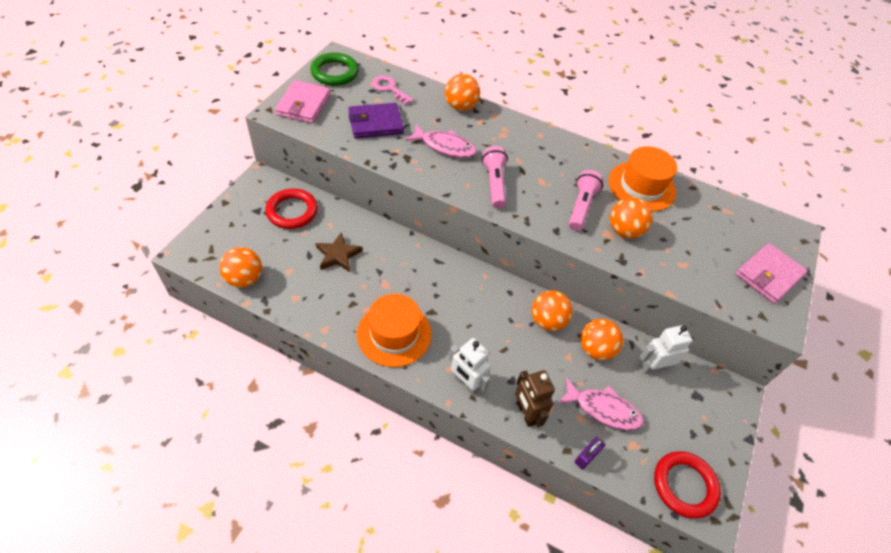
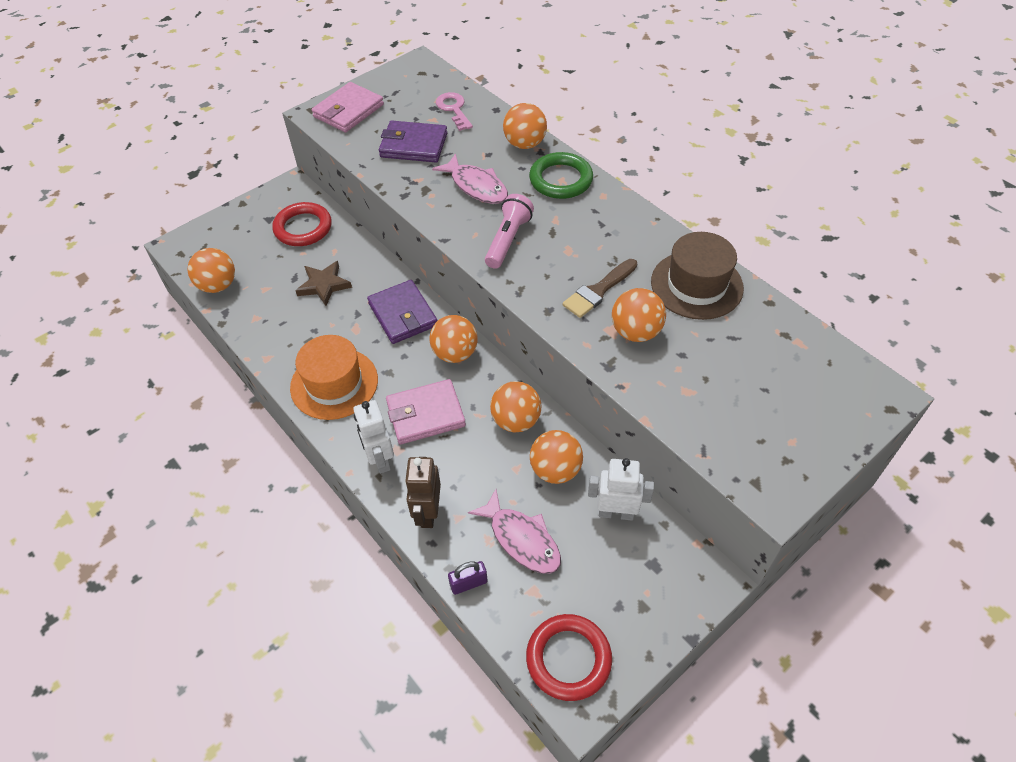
camera: 30 degrees right, 0 degrees up
green ring [310,52,359,86] -> green ring moved to [529,152,593,199]
pink flashlight [569,170,604,231] -> brown brush [562,259,637,318]
orange hat [608,146,677,212] -> brown hat [651,232,744,320]
pink wallet [736,243,807,304] -> pink wallet moved to [386,379,466,444]
none -> purple wallet [367,280,437,344]
none -> orange ball [430,315,478,363]

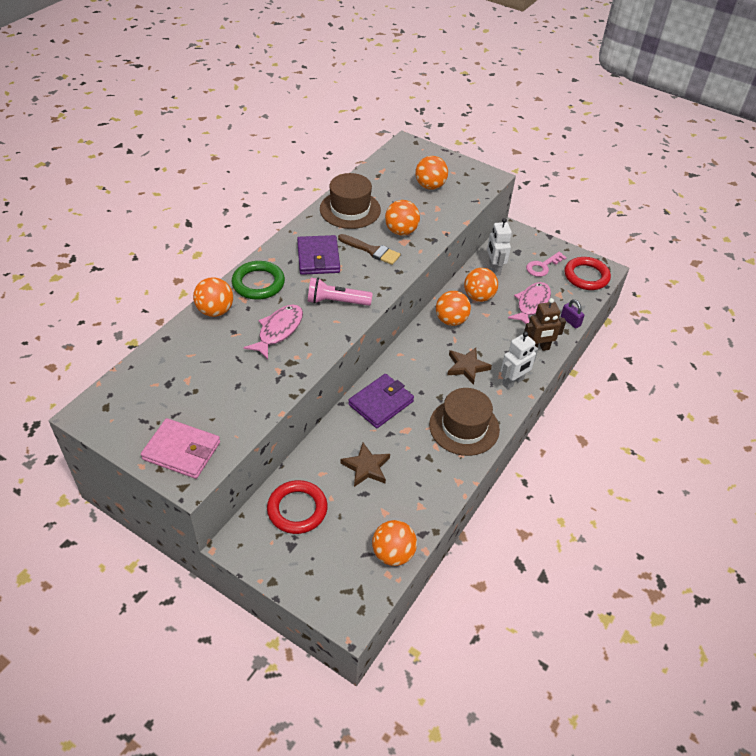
camera: 110 degrees left, 5 degrees down
orange hat [290,335,378,420] -> brown hat [429,388,500,456]
purple wallet [379,121,447,163] -> purple wallet moved to [297,235,340,275]
pink wallet [386,379,466,444] -> brown star [447,348,492,385]
orange ball [430,315,478,363] -> orange ball moved to [415,156,448,190]
pink key [436,92,473,131] -> pink key moved to [526,252,567,277]

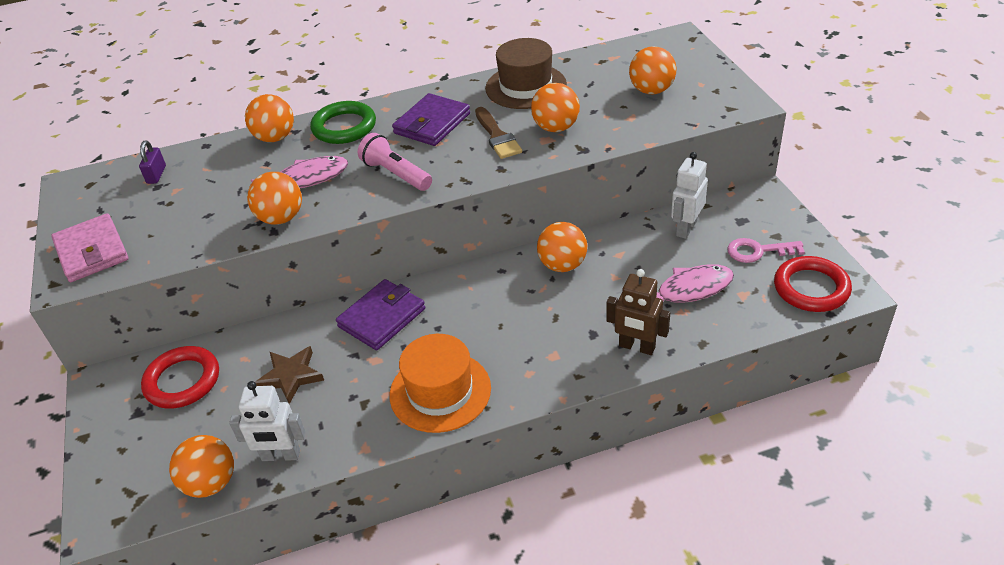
camera: 45 degrees right, 5 degrees down
purple wallet [348,374,414,428] -> purple wallet turned 45 degrees counterclockwise [336,279,425,350]
brown hat [429,388,500,456] -> orange hat [390,334,491,433]
brown star [447,348,492,385] -> none
orange ball [464,268,498,302] -> orange ball moved to [247,172,302,225]
white robot [501,332,538,389] -> white robot moved to [229,381,306,461]
purple padlock [561,299,585,328] -> purple padlock moved to [139,141,166,184]

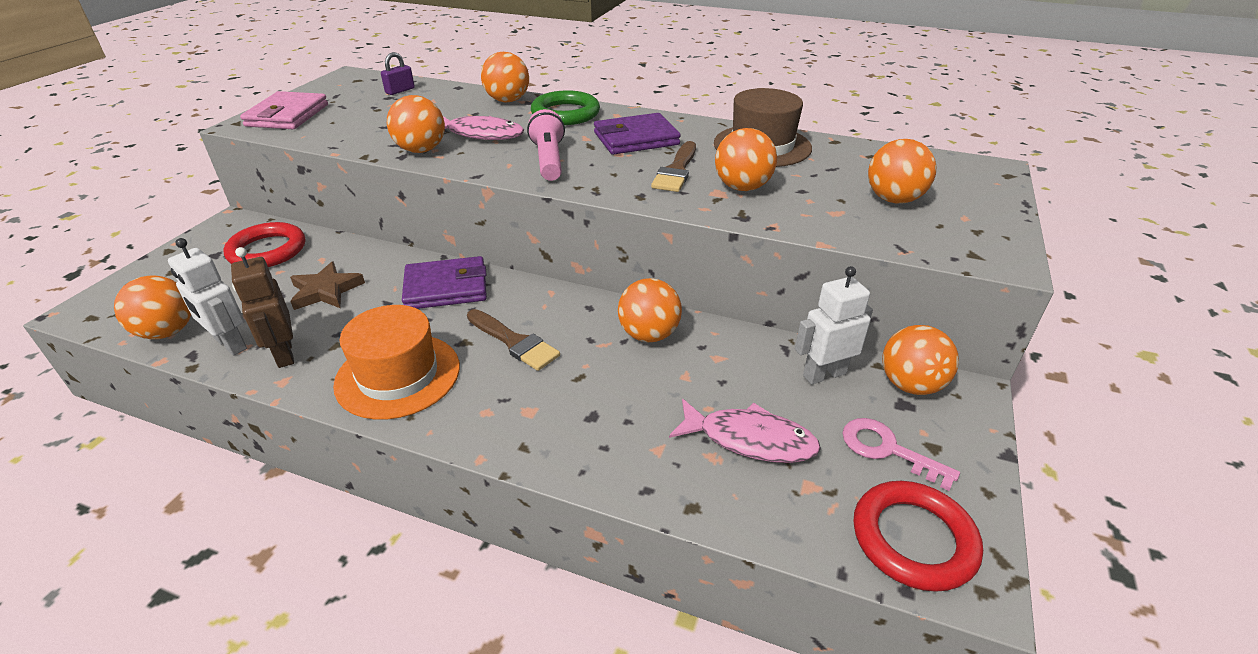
camera: 35 degrees right, 5 degrees down
brown robot [606,269,670,355] -> brown robot moved to [231,247,294,368]
none -> brown brush [467,309,560,371]
none -> orange ball [882,325,959,395]

